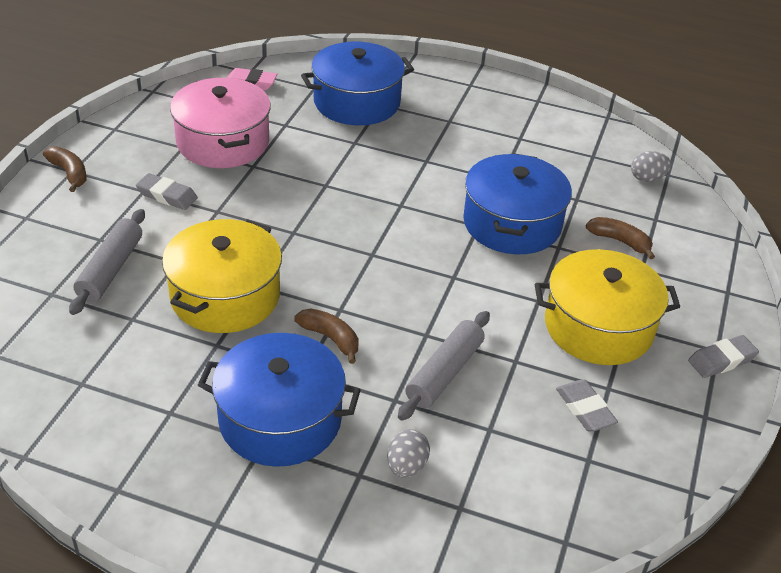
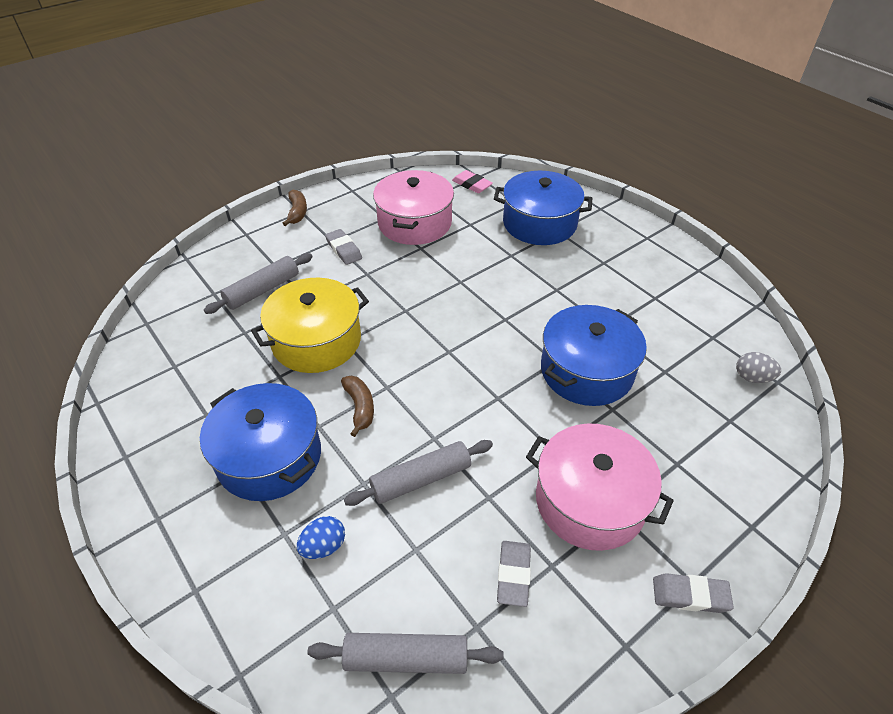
camera: 35 degrees right, 5 degrees up
grey egg [387,429,430,478] -> blue egg [297,516,345,559]
yellow pot [535,249,680,365] -> pink pot [526,423,674,551]
brown banana [586,217,655,259] -> none
none -> grey rolling pin [307,633,504,674]

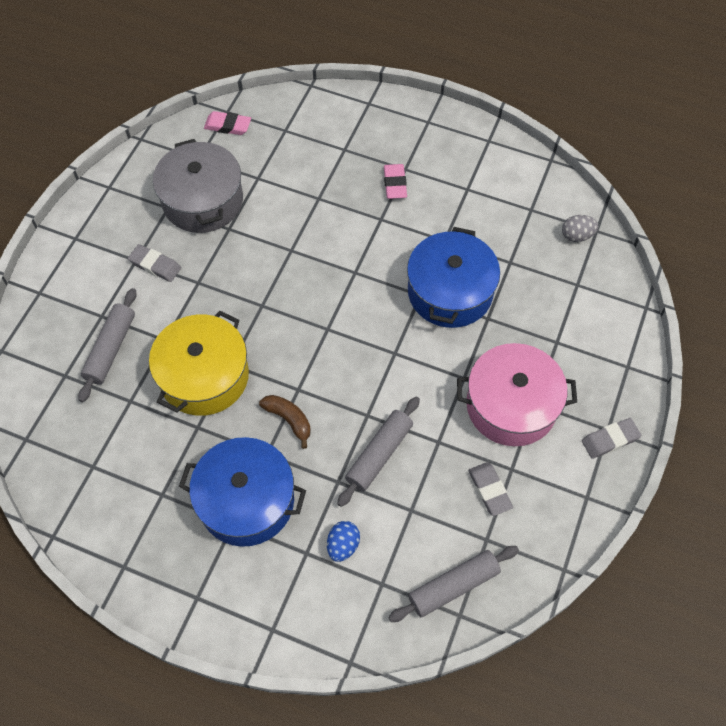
camera: 30 degrees left, 15 degrees up
brown banana [283,190,307,226] -> none
pink pot [373,170,454,245] -> grey pot [153,139,243,233]
blue pot [494,171,592,245] -> none
none -> pink eraser [384,164,407,199]

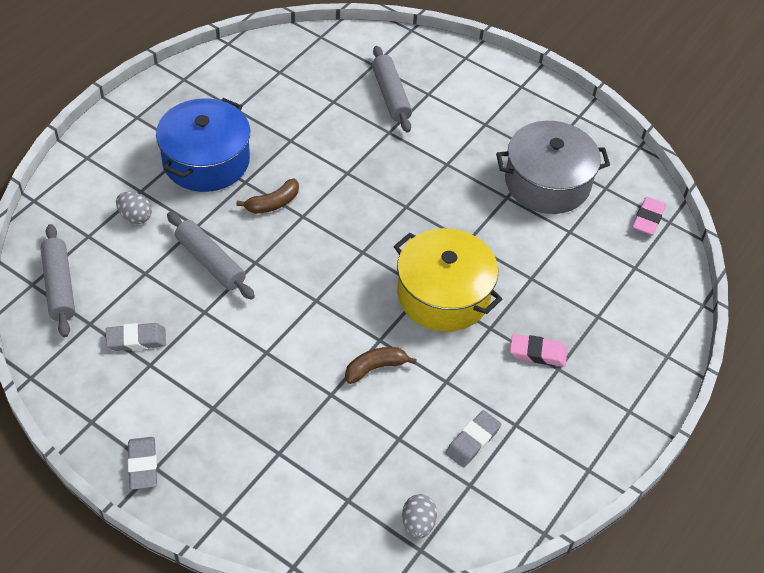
camera: 100 degrees right, 10 degrees down
grey rolling pin [78,288,137,402] -> grey rolling pin turned 45 degrees clockwise [372,46,412,133]
grey eraser [128,244,181,282] -> grey eraser moved to [445,410,501,468]
yellow pot [149,311,249,416] -> yellow pot moved to [394,228,502,332]
blue egg [327,521,360,562] -> grey egg [116,192,152,224]
blue pot [407,227,500,328] -> brown banana [345,347,417,384]
pink pot [457,343,577,446] -> none

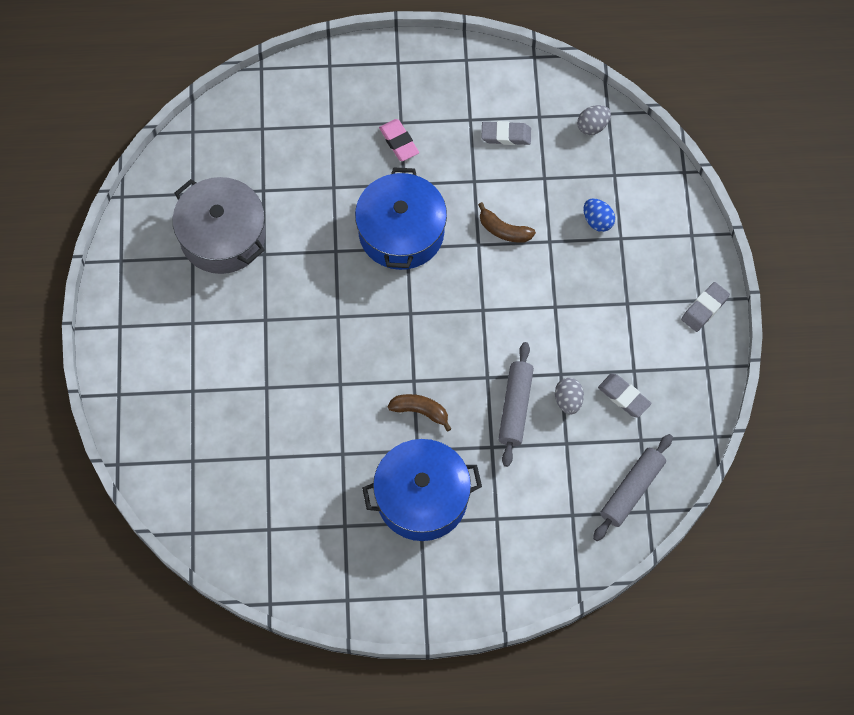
camera: 125 degrees left, 15 degrees up
grey egg [116,192,152,224] -> grey egg moved to [555,378,584,415]
grey rolling pin [372,46,412,133] -> none
yellow pot [394,228,502,332] -> blue pot [355,167,447,270]
pink eraser [632,197,666,235] -> none
none -> blue egg [584,198,615,232]

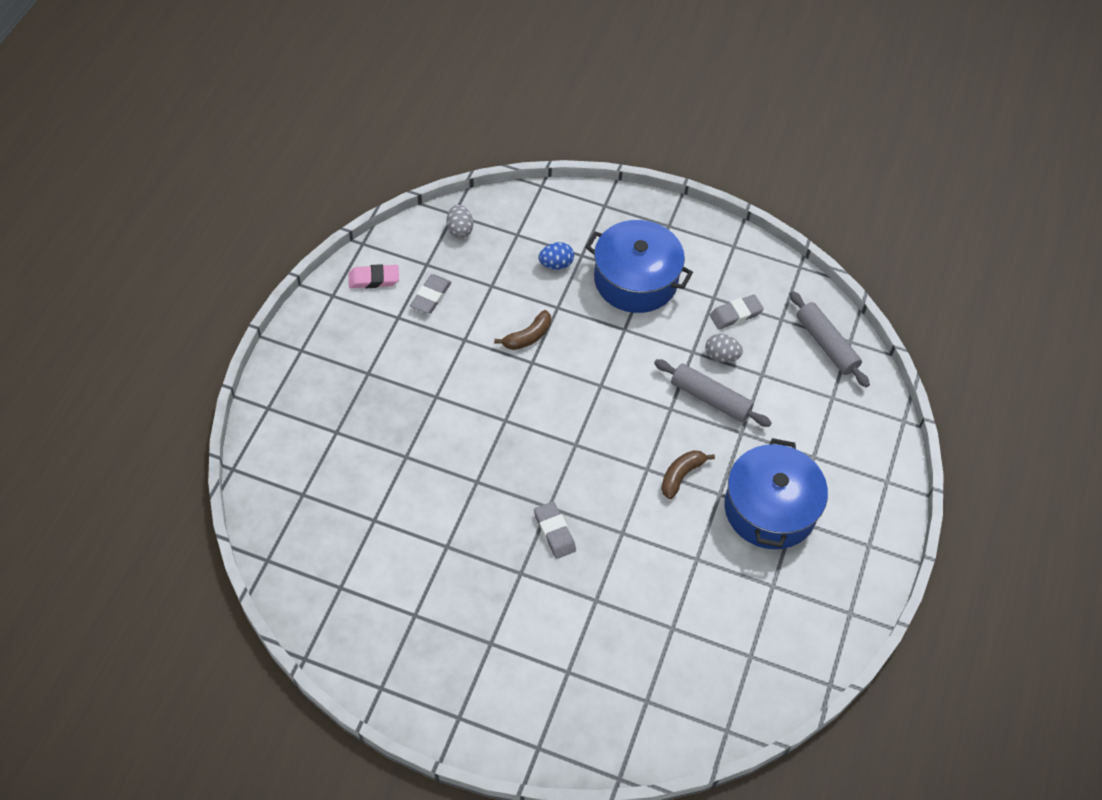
camera: 70 degrees left, 10 degrees down
grey pot [172,177,266,274] -> none
blue pot [355,167,447,270] -> blue pot moved to [585,220,693,313]
pink eraser [379,119,419,161] -> pink eraser moved to [349,264,399,288]
grey eraser [681,282,730,332] -> grey eraser moved to [534,501,576,559]

